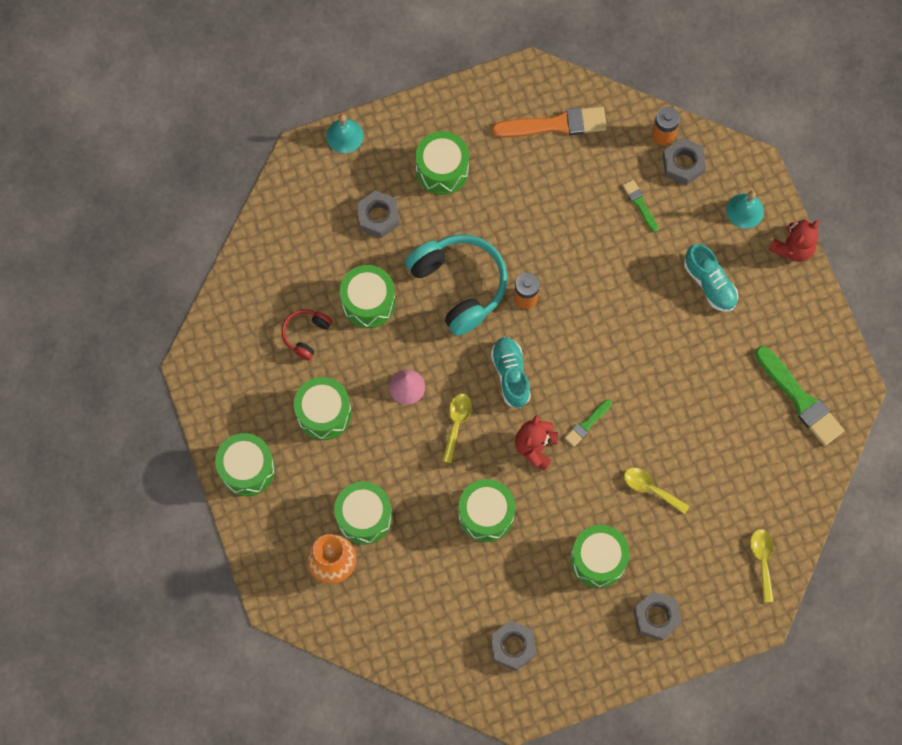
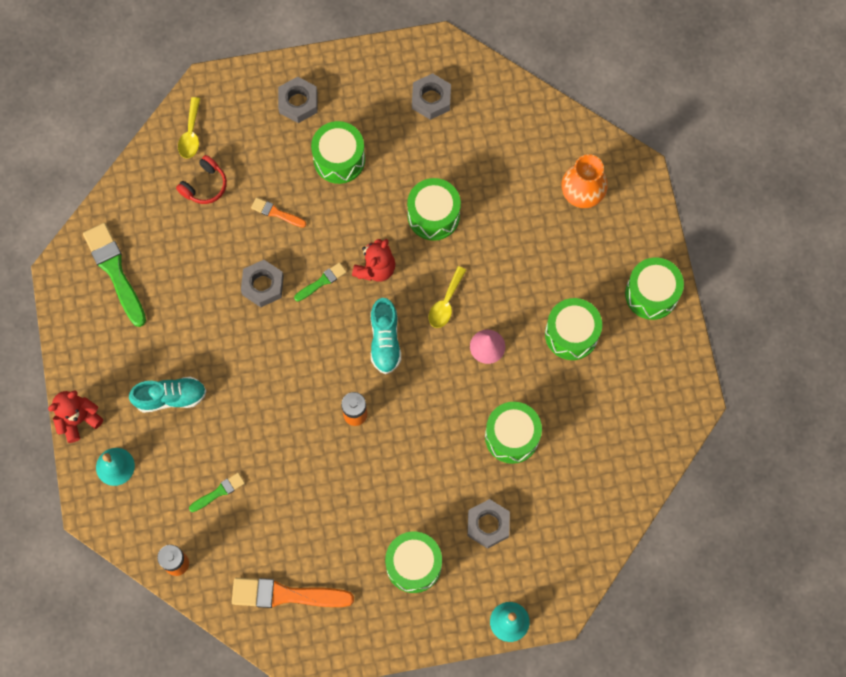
camera: 170 degrees left, 0 degrees up
red headphones [281,309,332,360] -> red headphones moved to [176,155,227,204]
green drum [334,482,392,545] -> none
turquoise headphones [405,234,507,336] -> none
green brush [623,180,658,232] -> green brush turned 105 degrees counterclockwise [189,473,245,512]
yellow spoon [624,468,690,514] -> orange brush [251,197,307,228]
grey nut [663,138,706,185] -> grey nut moved to [241,260,284,307]
turquoise shoe [684,244,738,312] -> turquoise shoe turned 105 degrees clockwise [129,377,206,413]

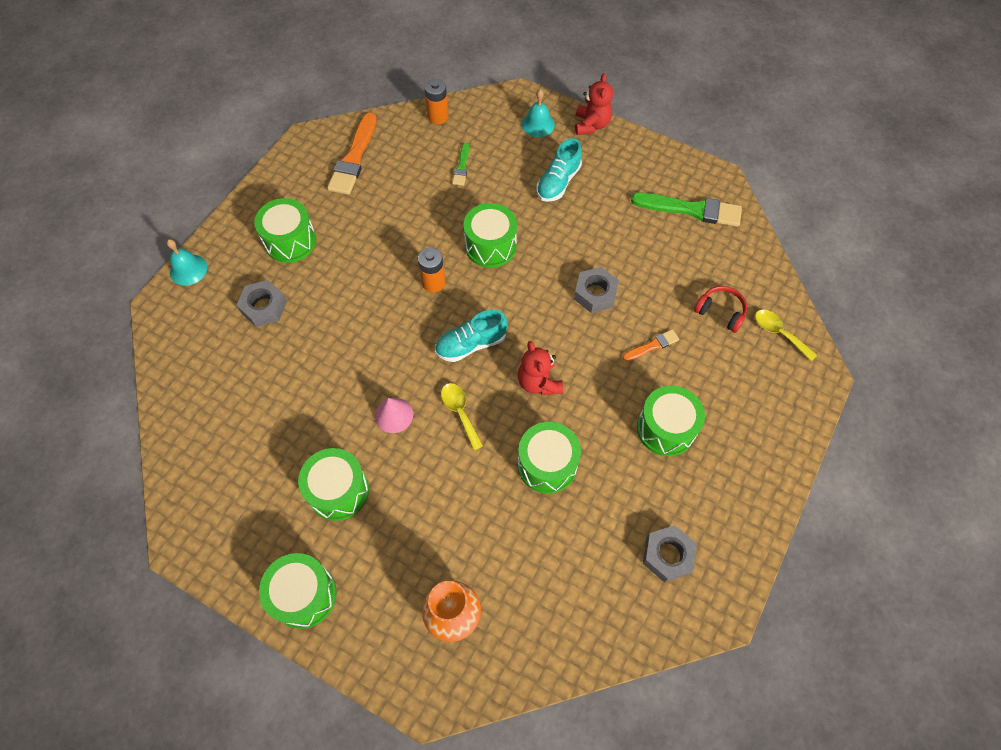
camera: 130 degrees right, 10 degrees down
red headphones [176,155,227,204] -> red headphones turned 135 degrees clockwise [694,286,747,333]
orange brush [232,578,354,608] -> orange brush turned 150 degrees clockwise [327,113,377,195]
grey nut [278,77,318,123] -> none
green brush [294,262,347,301] -> none
turquoise shoe [371,298,401,374] -> turquoise shoe turned 60 degrees counterclockwise [435,309,508,362]
green drum [485,402,542,464] -> green drum moved to [463,203,517,268]

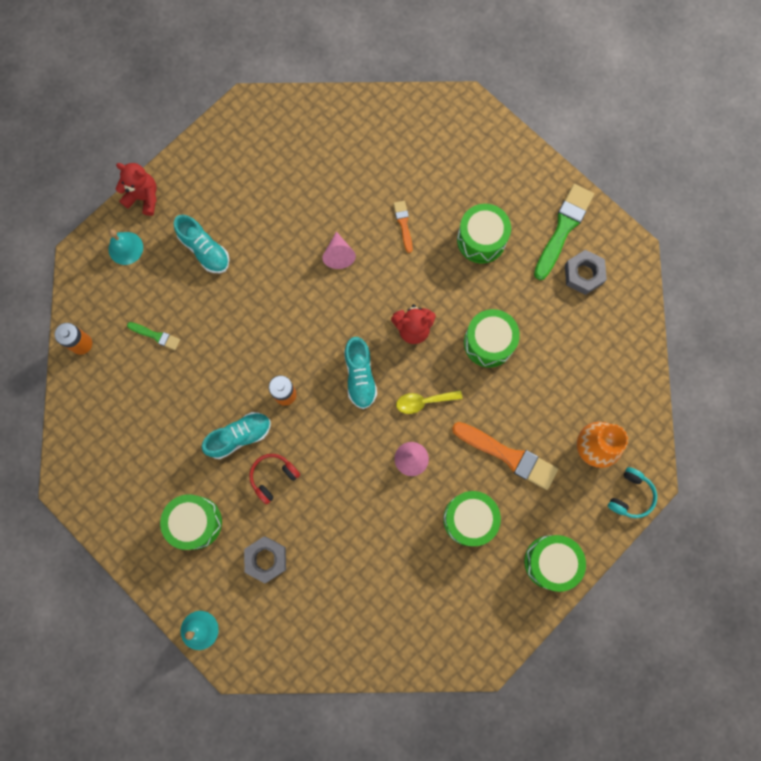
camera: 75 degrees left, 15 degrees up
orange brush [327,113,377,195] -> orange brush moved to [452,422,558,490]
green drum [463,203,517,268] -> none
grey nut [574,267,619,313] -> pink cone [322,231,356,269]
green brush [631,193,742,227] -> green brush moved to [534,184,594,280]
red headphones [694,286,747,333] -> red headphones moved to [249,454,300,505]
yellow spoon [755,310,817,361] -> none
none -> turquoise shoe [202,412,271,459]
none -> turquoise headphones [608,467,657,518]

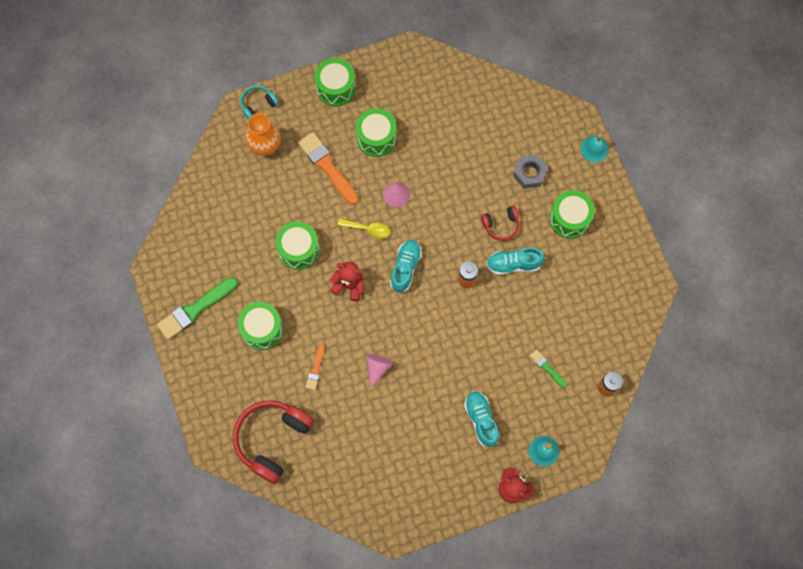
camera: 155 degrees left, 5 degrees down
grey nut [565,250,607,295] -> none
none -> red headphones [233,400,314,484]

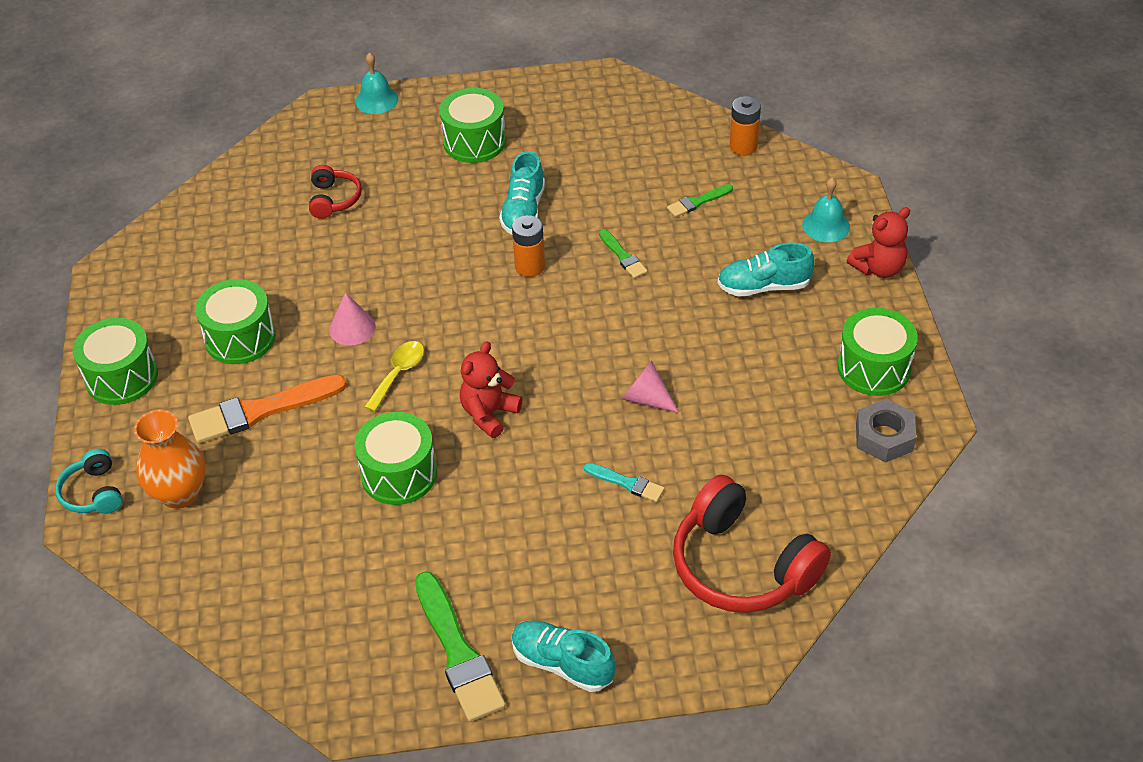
camera: 75 degrees left, 25 degrees down
green drum [238,302,283,350] -> green drum moved to [838,308,918,396]
orange brush [305,344,324,390] -> turquoise brush [584,463,664,502]
turquoise shoe [390,240,422,293] -> turquoise shoe moved to [511,620,616,692]
red headphones [481,206,519,241] -> red headphones moved to [309,165,362,219]
grey nut [513,155,548,189] -> grey nut moved to [856,399,916,463]
none -> green brush [599,229,647,278]

